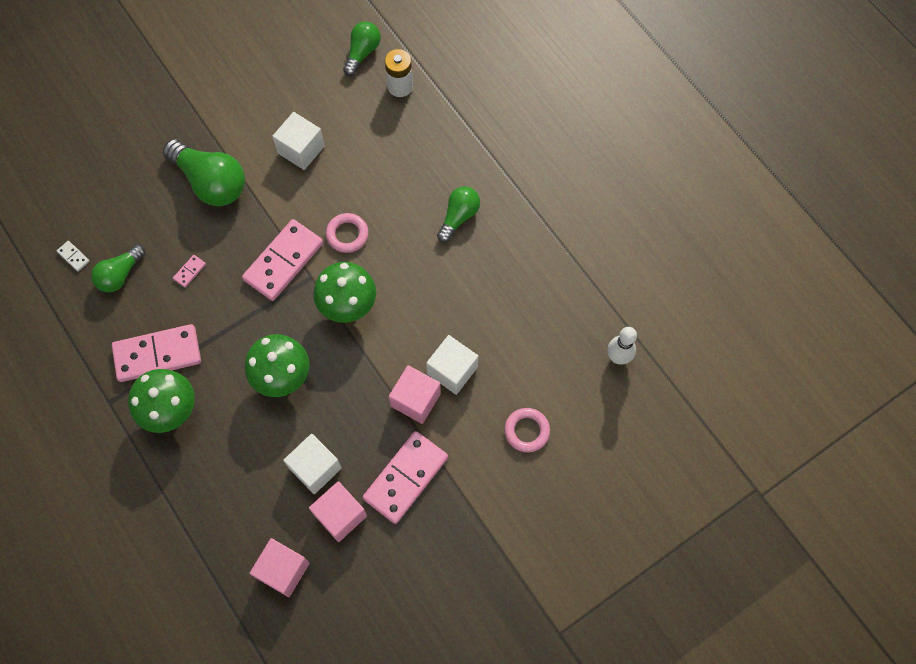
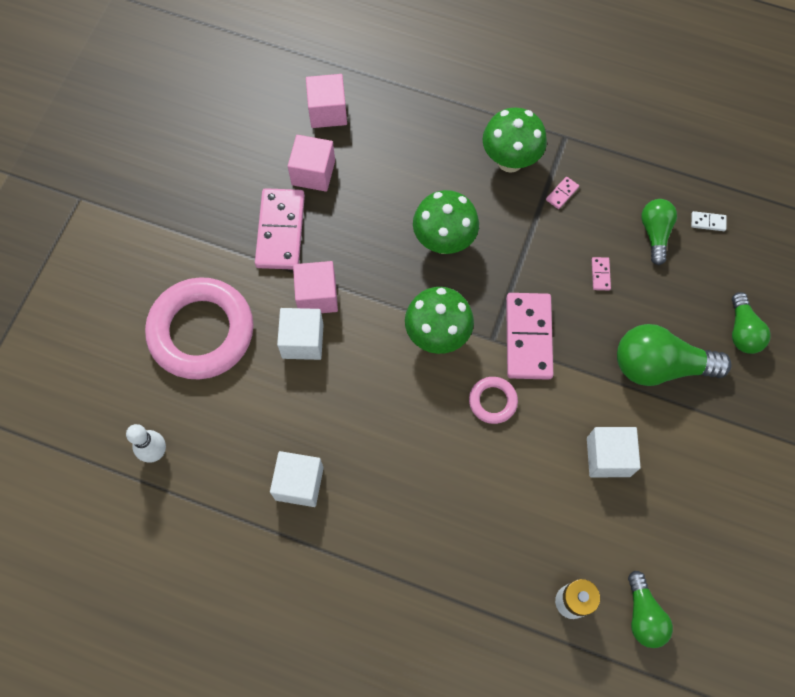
camera: 145 degrees right, 0 degrees up
pink domino [112,324,201,382] -> pink domino [546,176,579,209], size x0.40
white cube [283,434,342,494] -> white cube moved to [270,451,324,507]
green light bulb [437,186,480,242] -> green light bulb moved to [732,292,771,354]
pink ring [504,408,550,452] -> pink ring [145,277,253,380], size x2.24

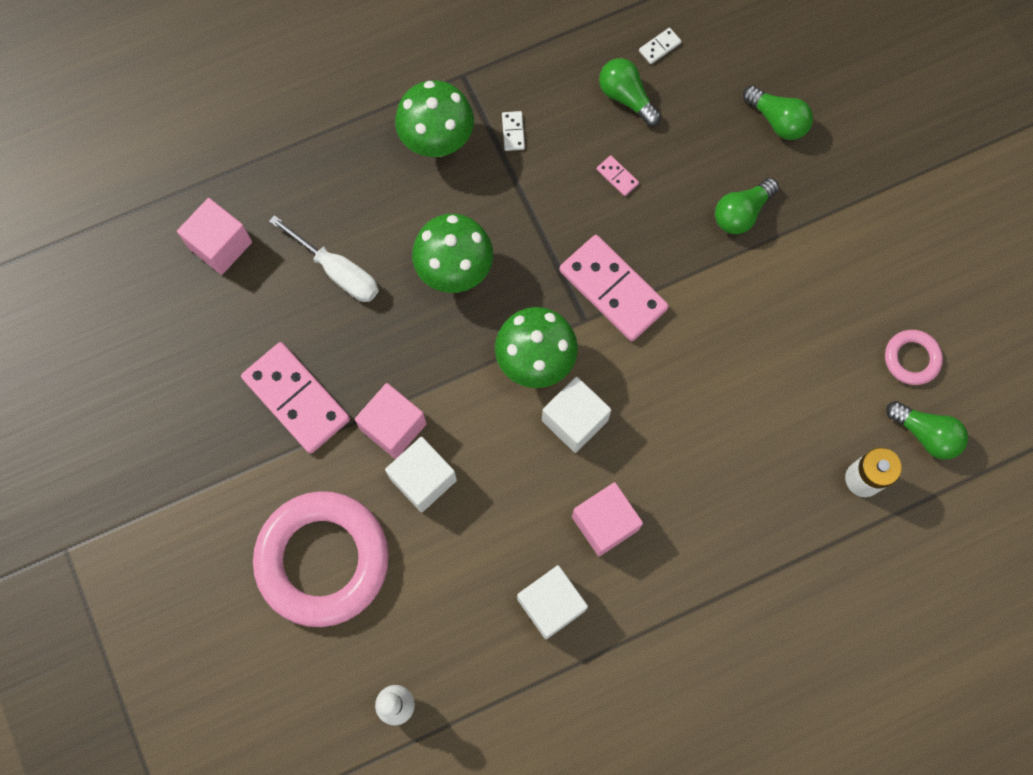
camera: 45 degrees left, 5 degrees up
pink cube [288,135,335,192] -> pink cube moved to [572,482,643,557]
pink ring [469,377,518,424] -> pink ring moved to [885,330,943,385]
pink domino [546,176,579,209] -> white domino [502,111,525,151]
white cube [587,427,641,477] -> white cube moved to [542,377,612,453]
green light bulb [617,324,732,386] -> green light bulb [715,178,779,234], size x0.60
none -> white screwdriver [269,215,379,302]

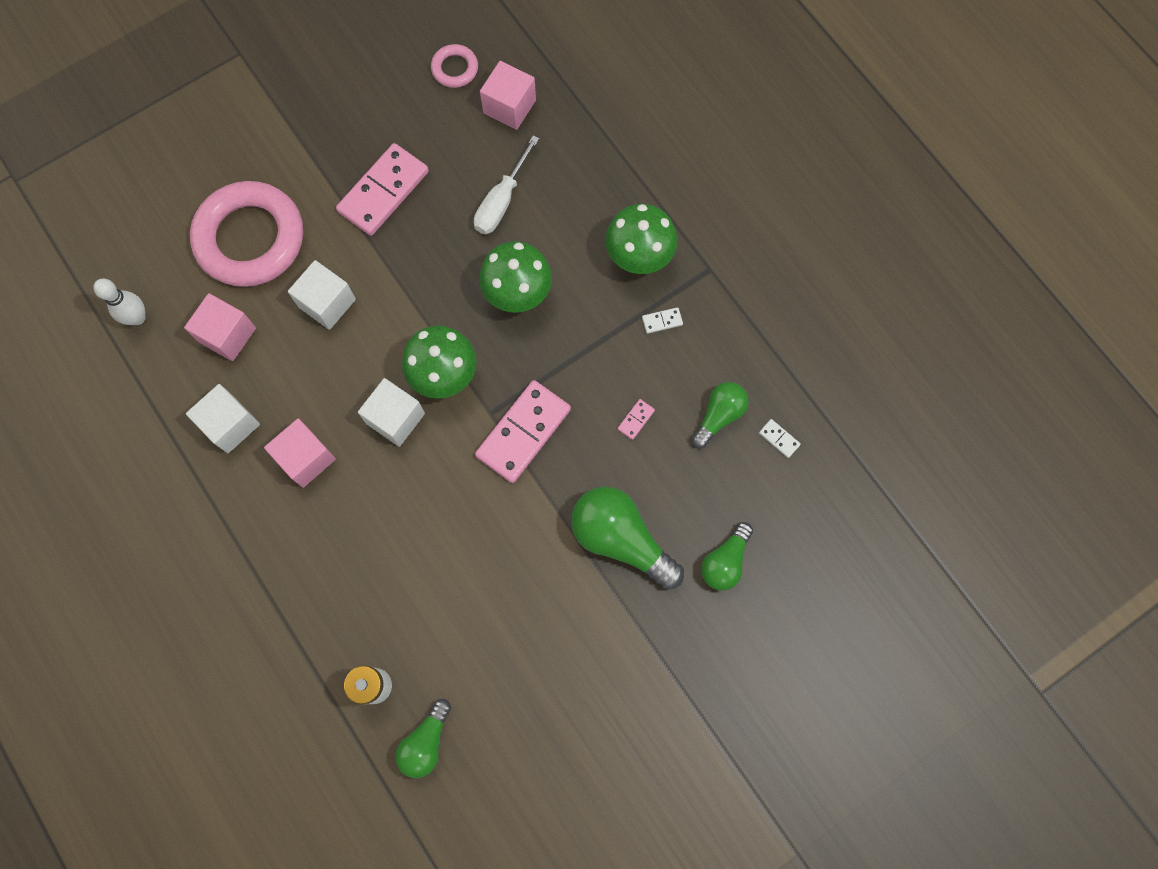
camera: 80 degrees right, 0 degrees up
pink cube [355,383,427,459] -> pink cube moved to [184,293,256,361]
green light bulb [715,178,779,234] -> green light bulb [571,486,684,590], size x1.68
pink ring [885,330,943,385] -> pink ring moved to [431,44,478,88]

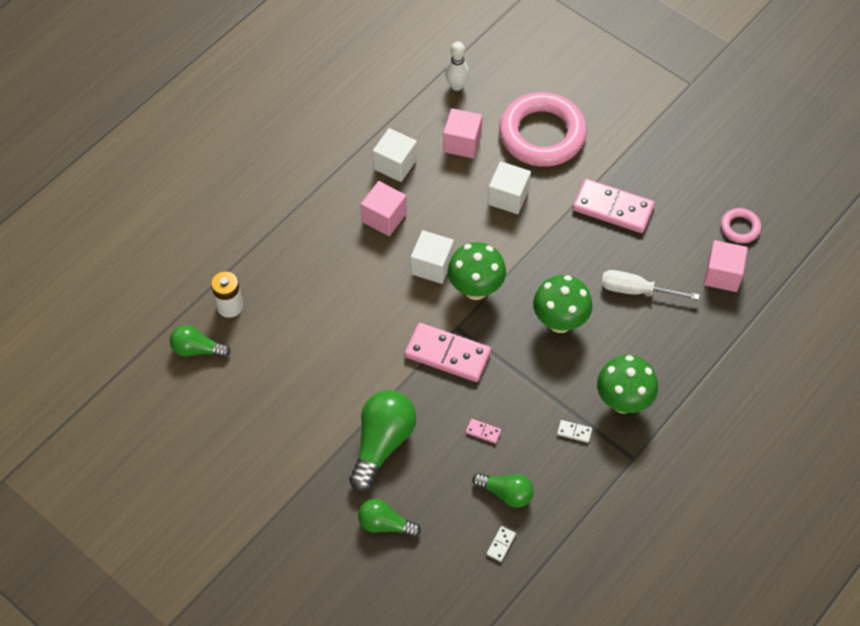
camera: 75 degrees right, 15 degrees down
white domino [642,307,683,334] -> white domino turned 45 degrees counterclockwise [557,420,592,443]

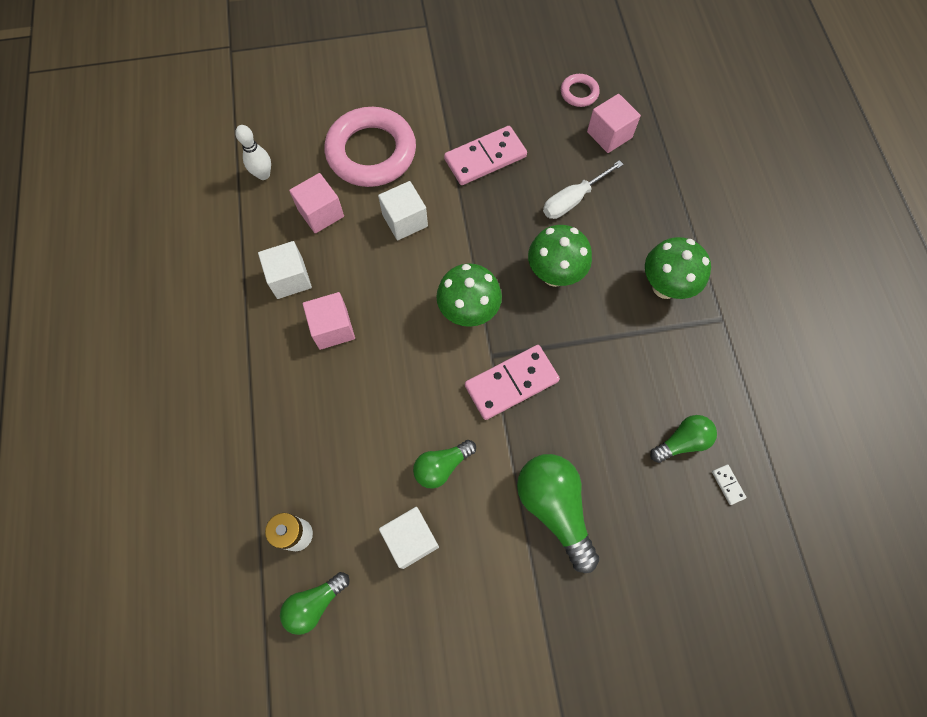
camera: 50 degrees left, 10 degrees up
green light bulb [358,499,421,538] -> green light bulb moved to [413,440,476,489]
white cube [411,230,454,284] -> white cube moved to [379,507,439,569]
pink domino [466,419,501,444] -> none
white domino [557,420,592,443] -> none

